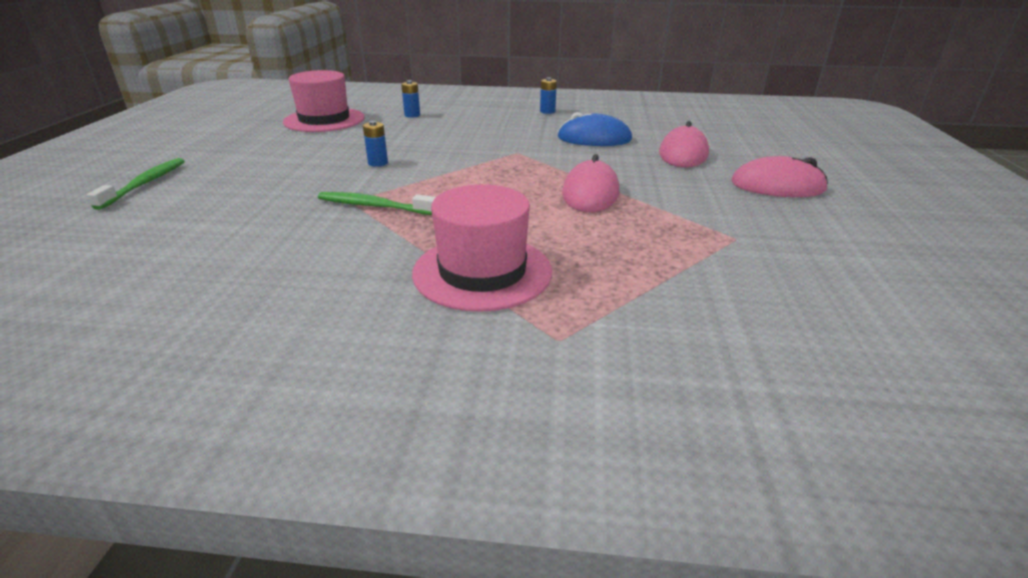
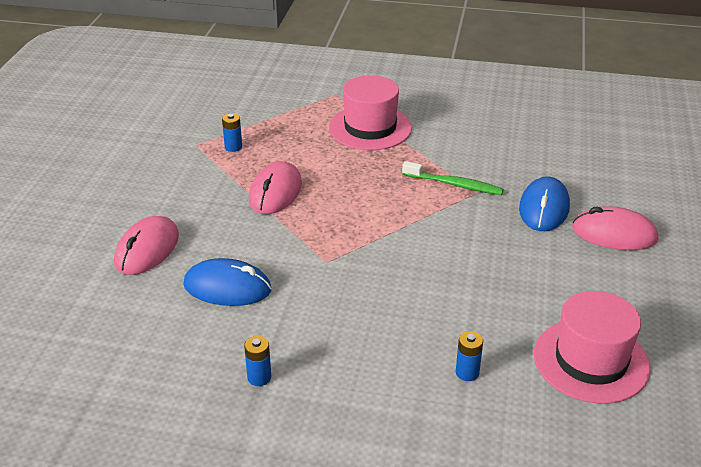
camera: 175 degrees left, 5 degrees up
green toothbrush [87,158,184,210] -> none
blue battery [363,121,388,167] -> blue battery moved to [222,113,242,152]
pink mouse [731,156,828,197] -> pink mouse moved to [572,207,658,250]
none -> blue mouse [519,176,570,231]

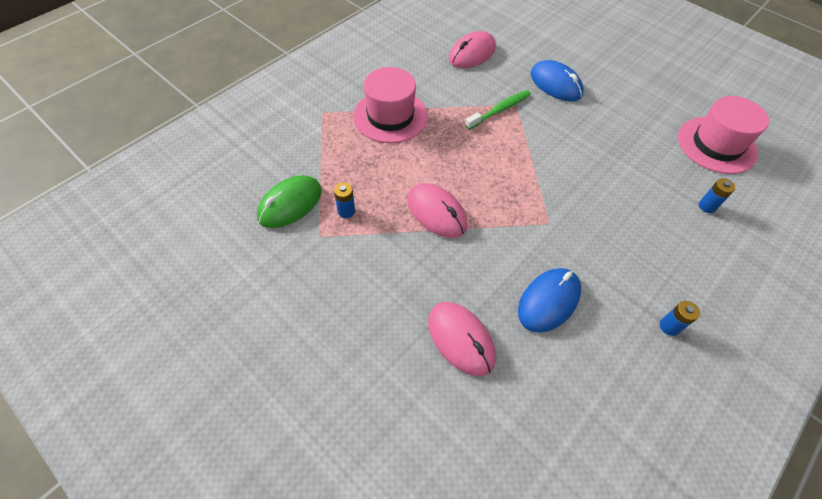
camera: 60 degrees left, 20 degrees up
pink mouse [572,207,658,250] -> pink mouse moved to [449,31,496,68]
none -> green mouse [257,175,322,228]

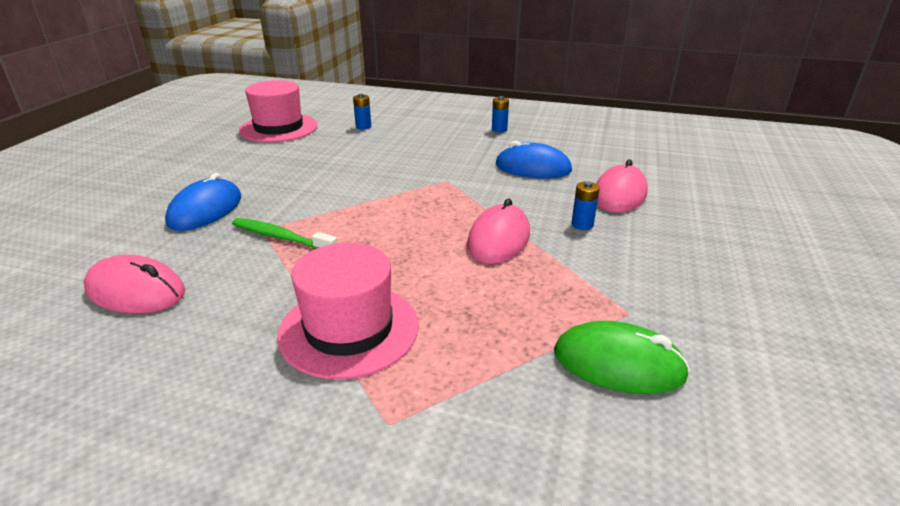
camera: 115 degrees left, 25 degrees down
blue battery [334,183,355,218] -> blue battery moved to [572,181,600,230]

